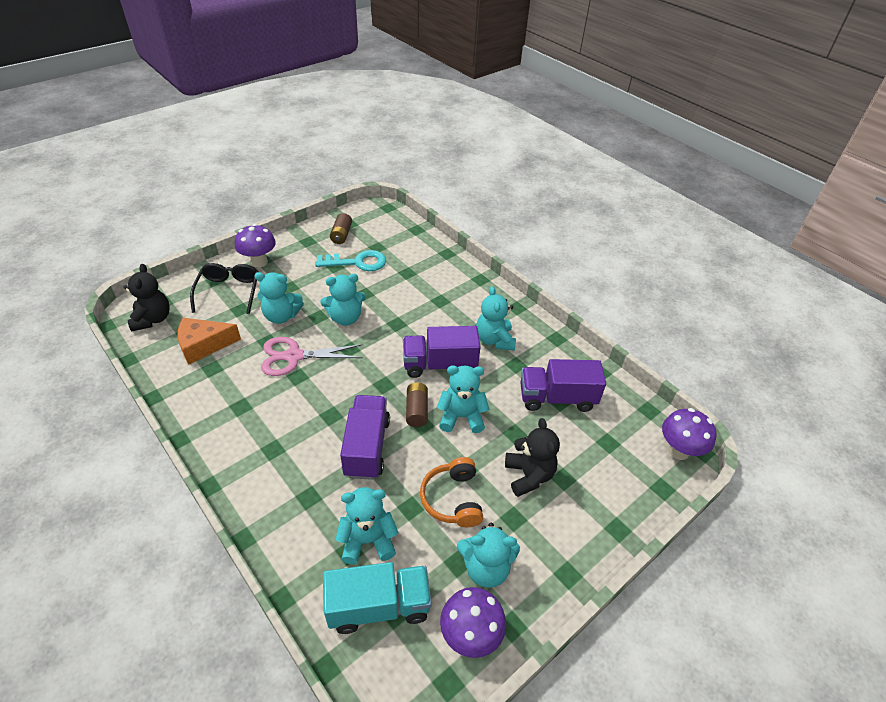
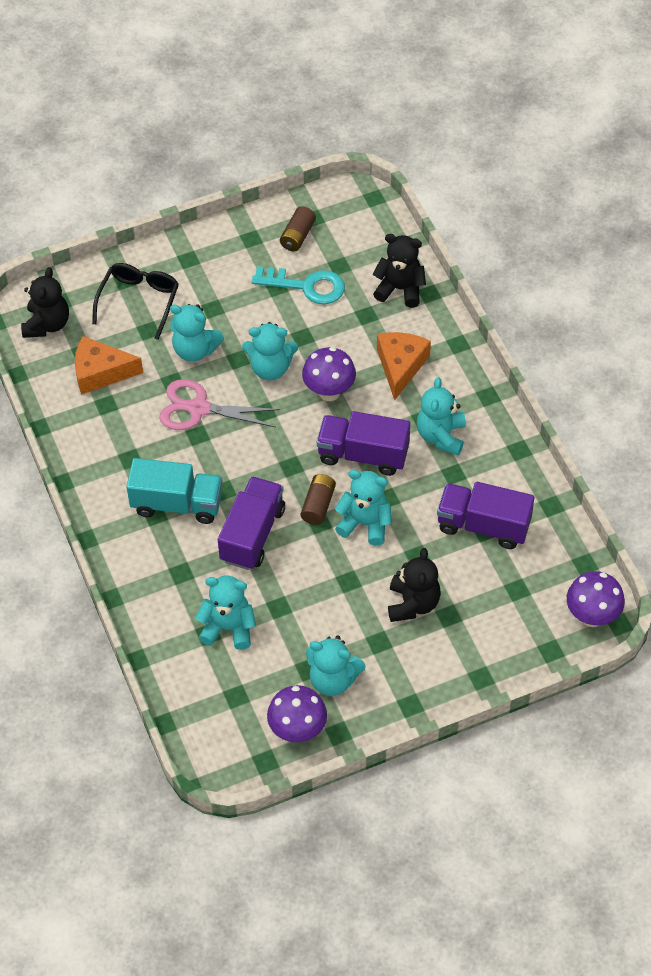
camera: 20 degrees right, 10 degrees up
purple mushroom [235,224,276,268] -> purple mushroom moved to [302,347,356,401]
turquoise truck [323,562,432,634] -> turquoise truck moved to [126,458,223,524]
orange headphones [420,457,483,527] -> none
none -> black teddy bear [373,234,426,308]
none -> orange cheese [377,332,431,401]

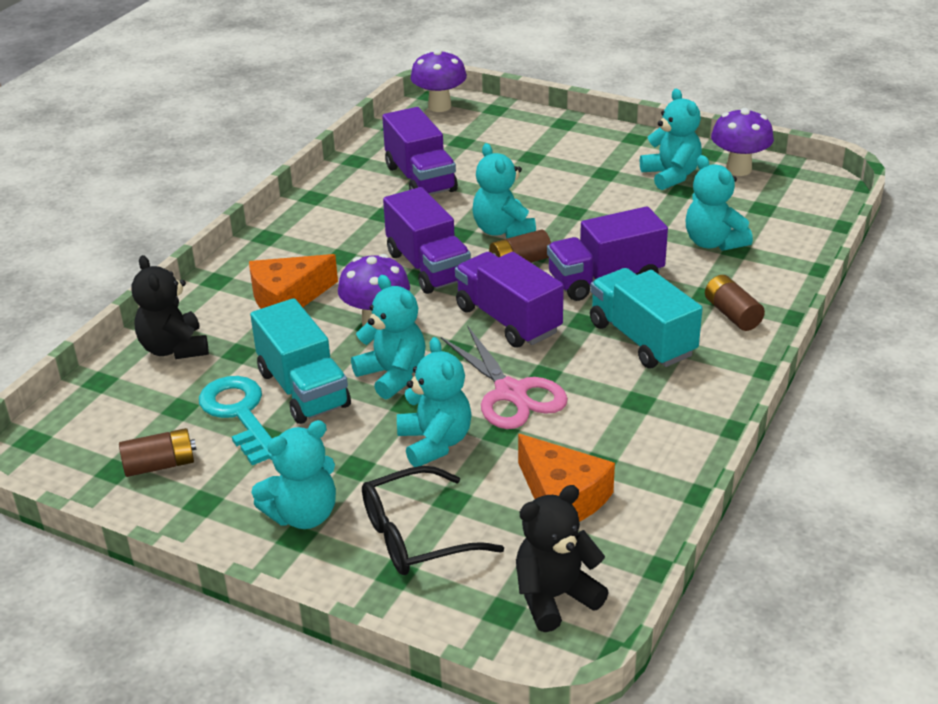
camera: 130 degrees left, 20 degrees down
black teddy bear [388,548,441,622] -> none
turquoise teddy bear [417,378,466,455] -> turquoise teddy bear moved to [251,420,336,529]
none -> turquoise truck [250,298,351,424]
none -> purple truck [455,252,564,348]
none -> brown battery [705,275,765,331]

